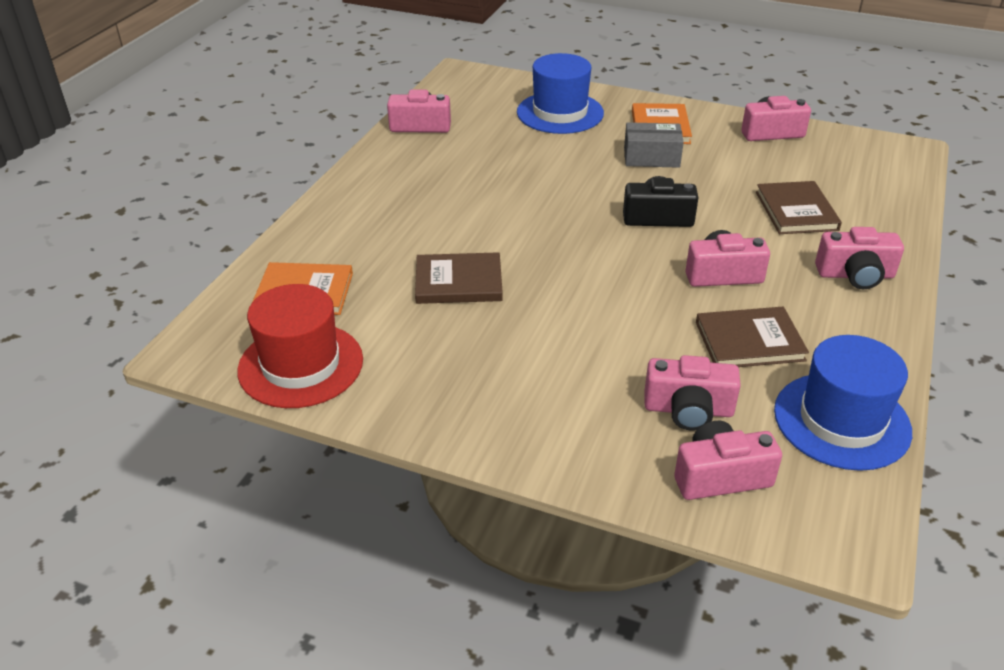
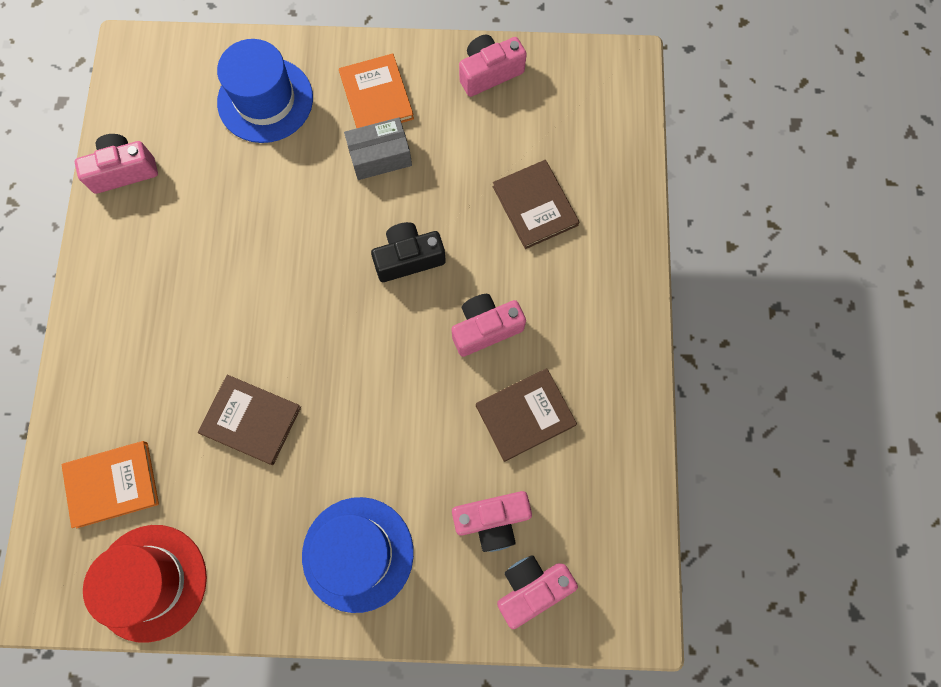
camera: 20 degrees left, 35 degrees up
brown book [415,252,503,304] -> brown book turned 45 degrees clockwise [198,375,301,465]
blue hat [774,335,912,471] -> blue hat moved to [302,497,414,613]
pink camera [815,227,904,289] -> none

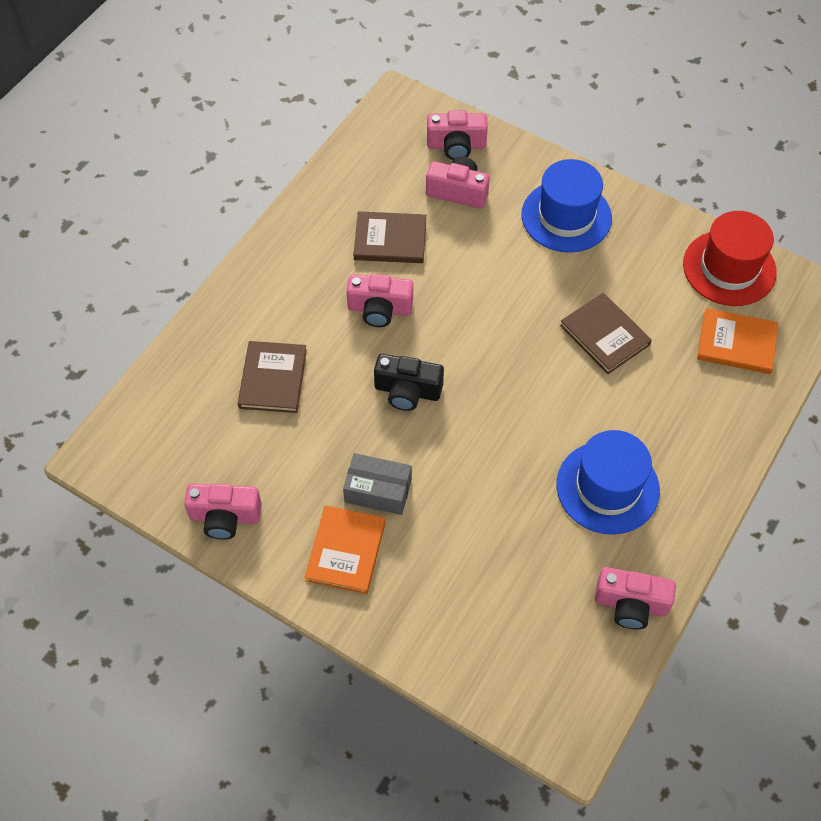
camera: 150 degrees left, 15 degrees down
blue hat [217,39,313,143] -> blue hat moved to [557,430,660,535]

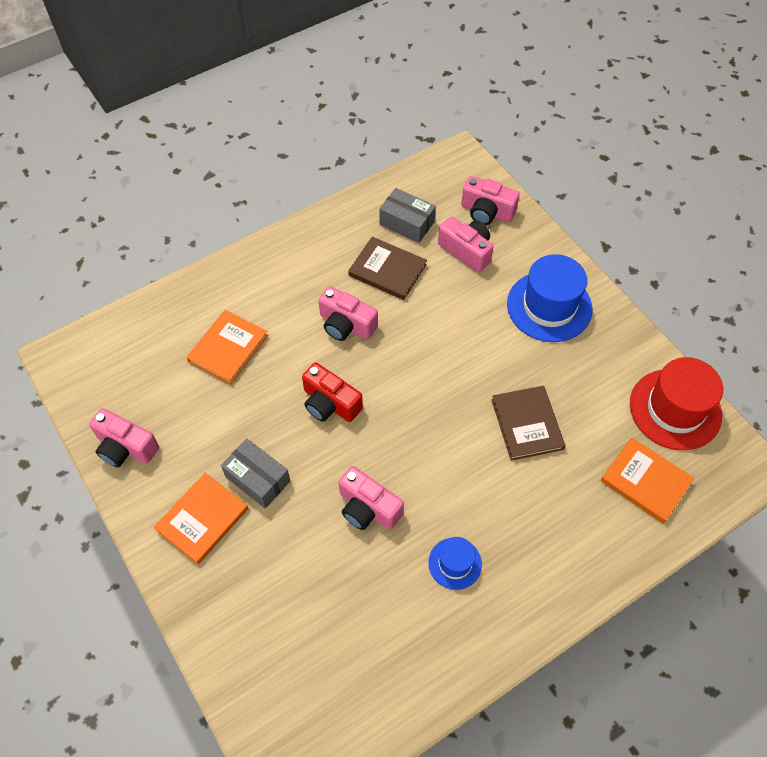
camera: 25 degrees right, 0 degrees up
brown book [238,341,307,413] -> orange book [187,310,268,385]
black camera [374,354,444,411] -> red camera [302,362,363,422]
blue hat [557,430,660,535] -> blue hat [428,537,482,590], size x0.53
pink camera [595,567,676,629] -> pink camera moved to [339,466,404,530]
none -> grey box [379,188,436,243]

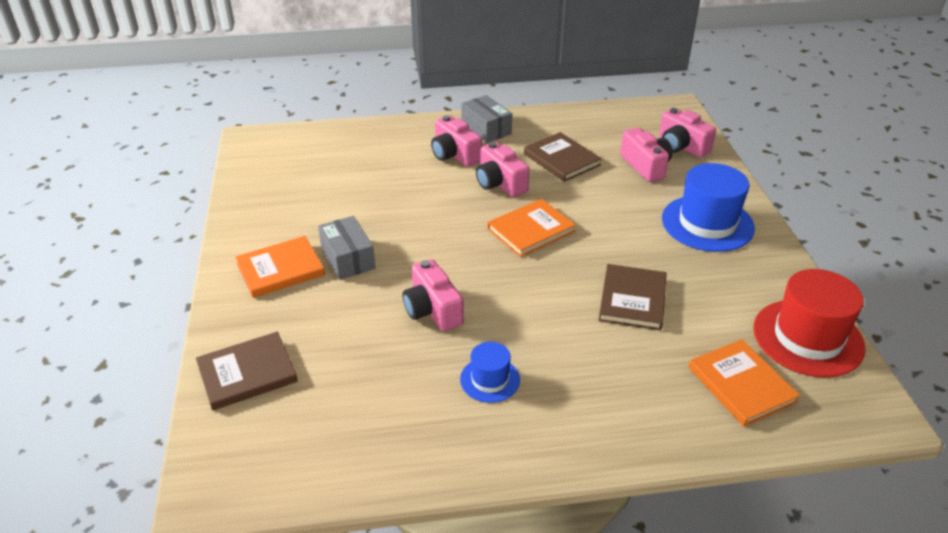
camera: 25 degrees right, 20 degrees down
pink camera [89,408,159,467] -> pink camera moved to [431,115,482,167]
orange book [187,310,268,385] -> orange book moved to [487,199,576,257]
red camera [302,362,363,422] -> none
grey box [379,188,436,243] -> grey box moved to [461,95,512,143]
none -> brown book [196,332,298,411]

